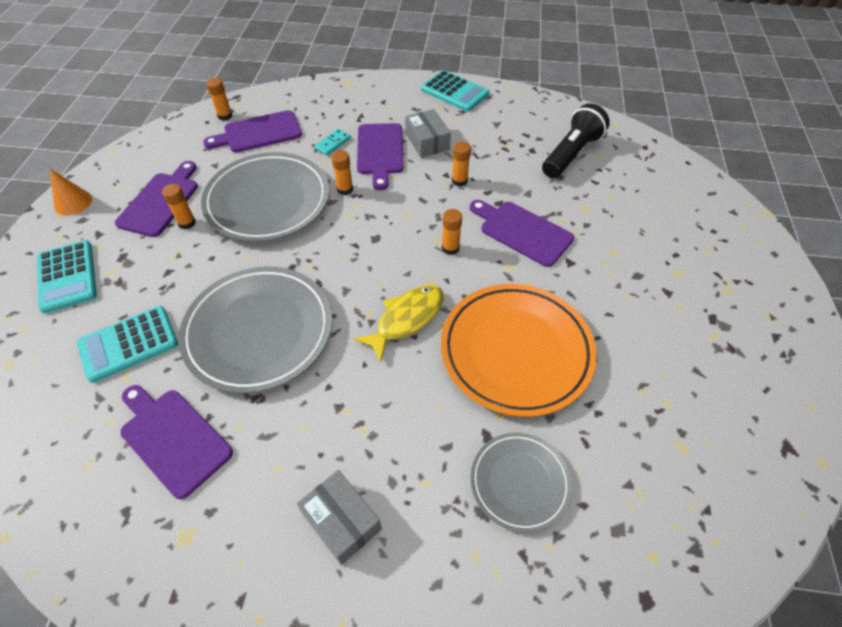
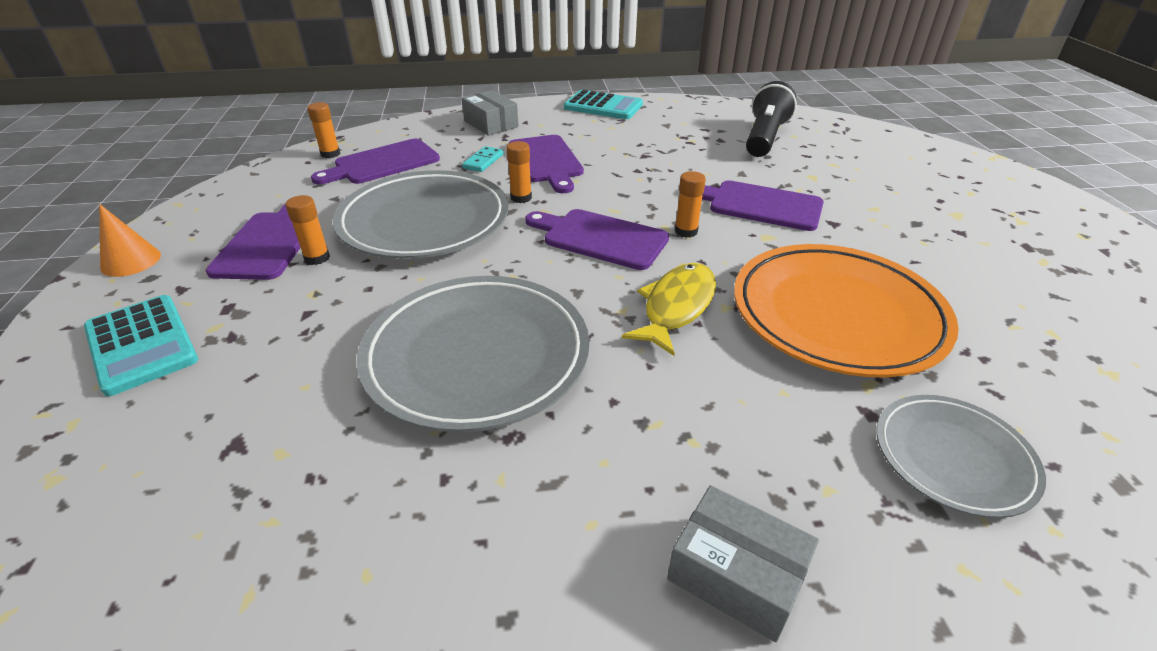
camera: 15 degrees left, 15 degrees down
turquoise calculator [77,306,178,383] -> none
purple cutting board [120,385,233,499] -> purple cutting board moved to [525,209,669,270]
grey box [405,109,451,158] -> grey box moved to [462,90,519,136]
orange glue stick [452,142,471,187] -> none

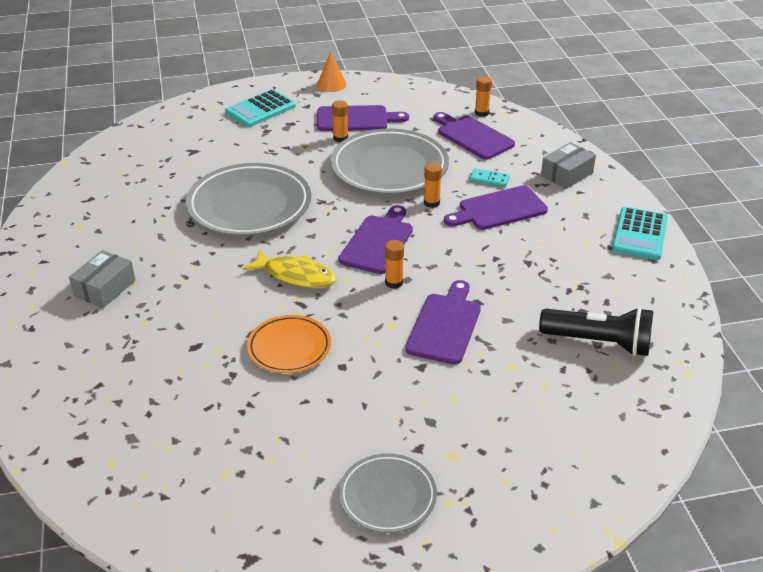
camera: 85 degrees right, 0 degrees up
orange plate [734,244,959,377] -> orange plate [247,315,331,373], size x0.57
grey plate [877,395,1046,518] -> grey plate moved to [339,453,437,533]

